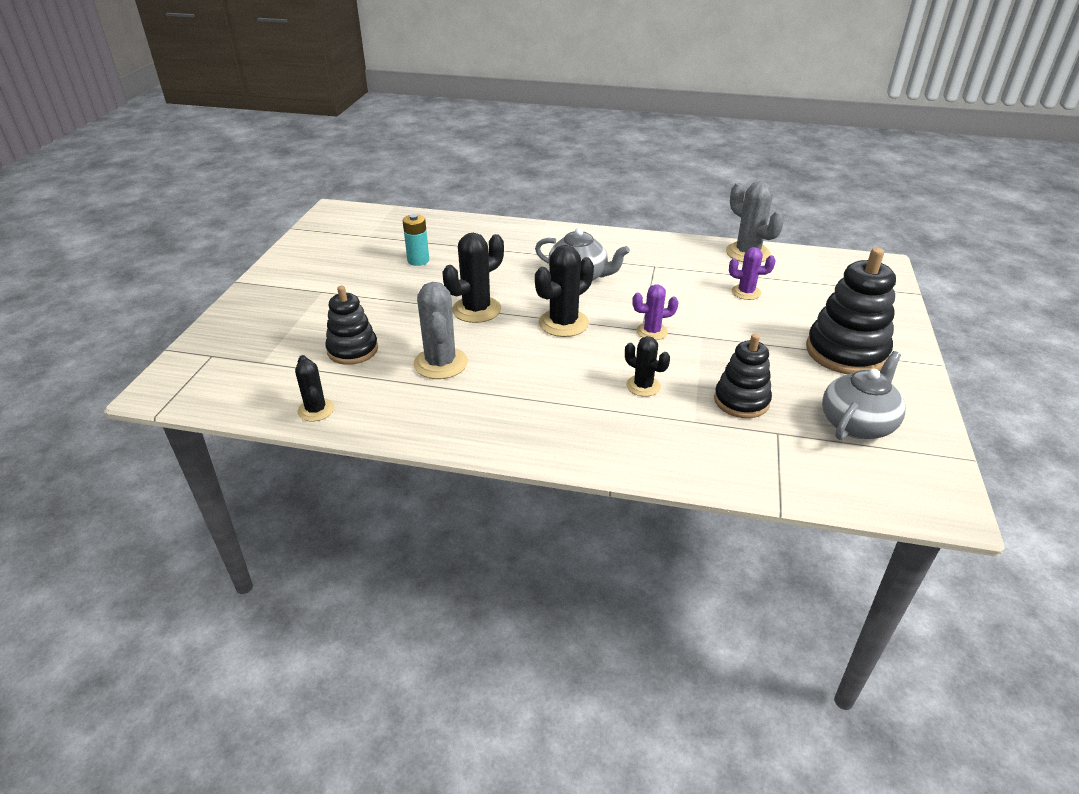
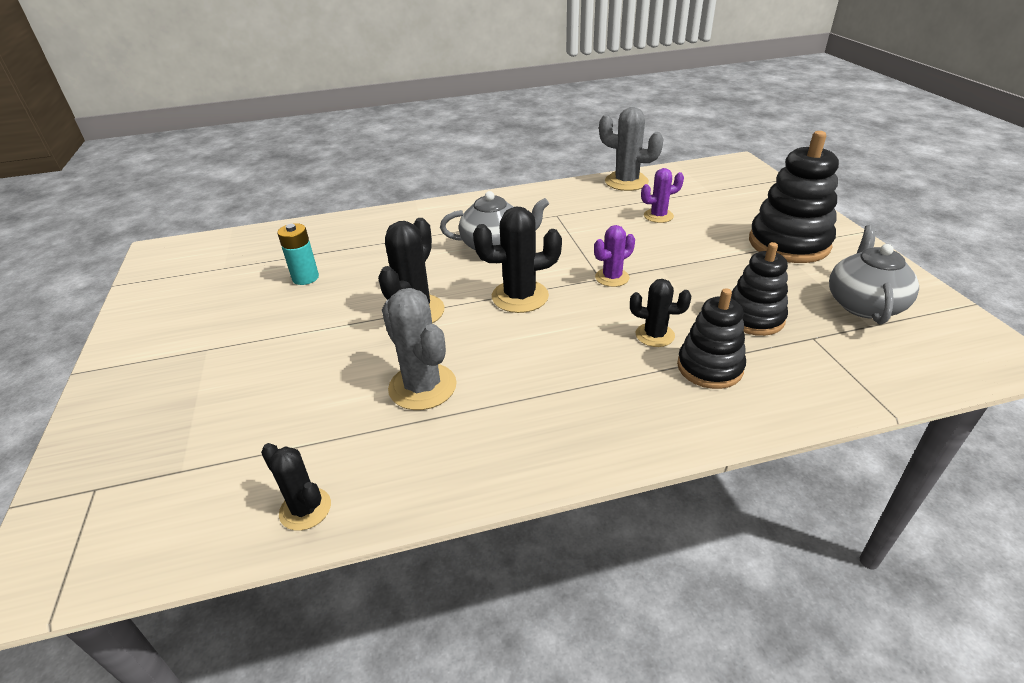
camera: 25 degrees left, 0 degrees up
black stacking toy [325,286,378,365] -> black stacking toy moved to [677,288,746,389]
black cactus [535,245,594,337] -> black cactus turned 60 degrees clockwise [473,207,562,313]

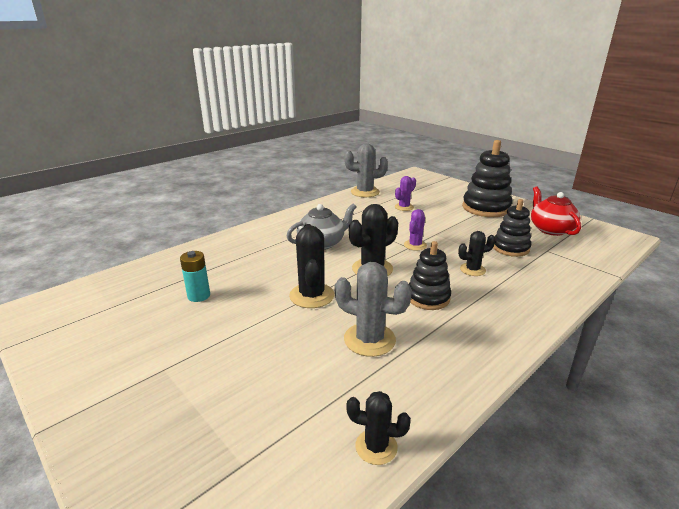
camera: 30 degrees left, 10 degrees down
black stacking toy [677,288,746,389] -> black stacking toy moved to [409,241,451,310]
grey teapot [829,225,919,324] -> red teapot [531,187,581,236]

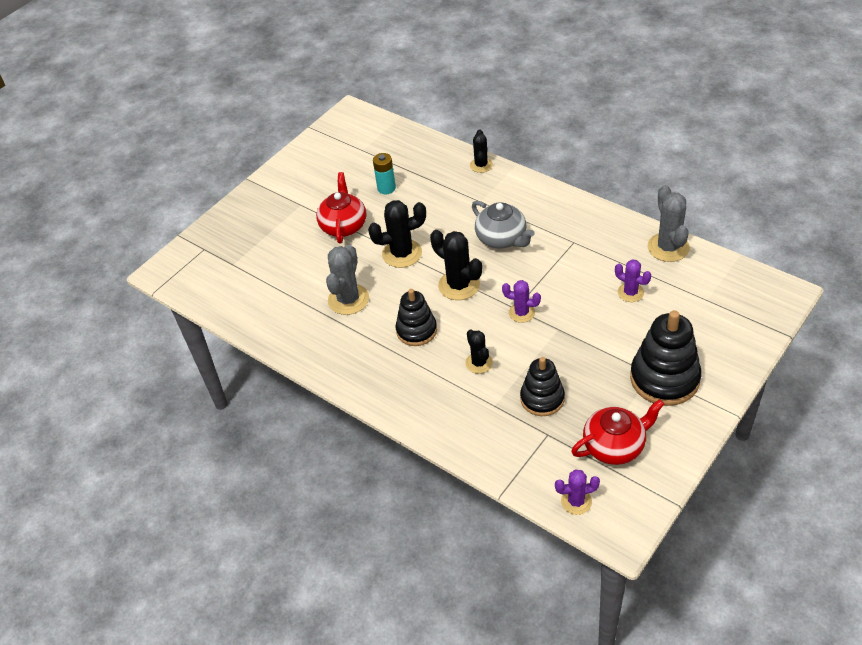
camera: 85 degrees right, 20 degrees up
black cactus [346,391,411,465] -> black cactus moved to [470,129,493,173]
none -> red teapot [316,172,366,243]
none -> purple cactus [555,469,600,515]

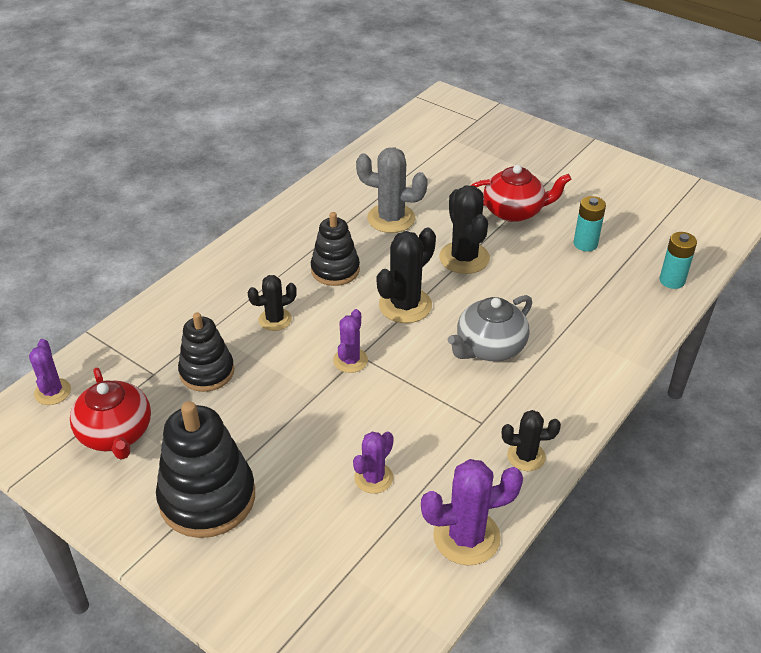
camera: 85 degrees right, 5 degrees down
black cactus [470,129,493,173] -> black cactus moved to [502,410,561,471]
grey cactus [648,185,690,262] -> purple cactus [421,459,523,565]
none -> turquoise battery [659,232,697,289]

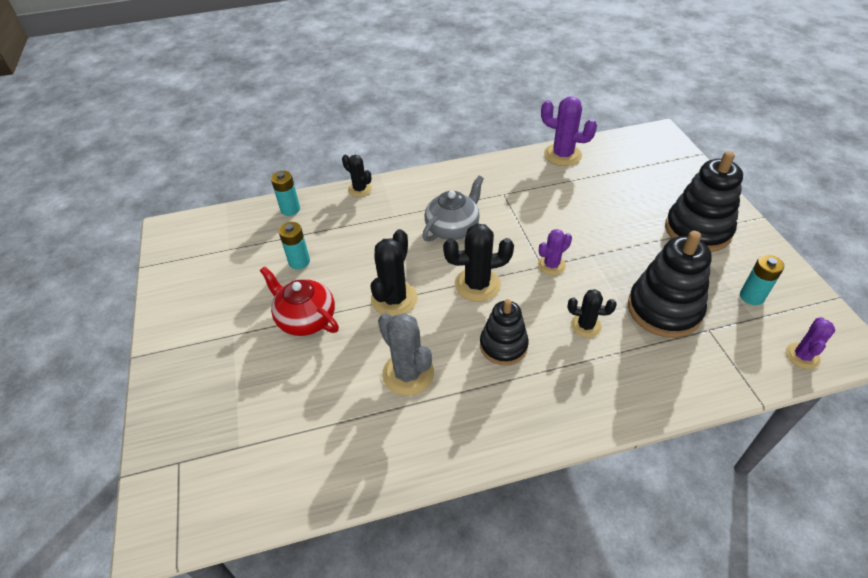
camera: 140 degrees left, 5 degrees up
red teapot [70,368,151,460] -> turquoise battery [740,255,784,305]
black stacking toy [178,312,234,392] -> black stacking toy [628,231,712,338], size x1.56
purple cactus [353,431,393,494] -> none
grey teapot [448,295,532,361] -> grey teapot turned 45 degrees counterclockwise [422,176,484,242]
black cactus [502,410,561,471] -> black cactus moved to [342,155,372,197]

